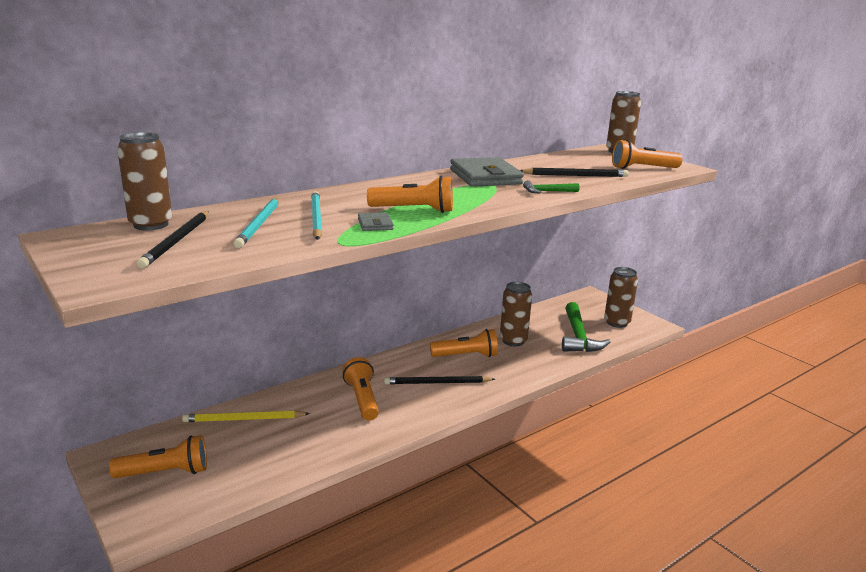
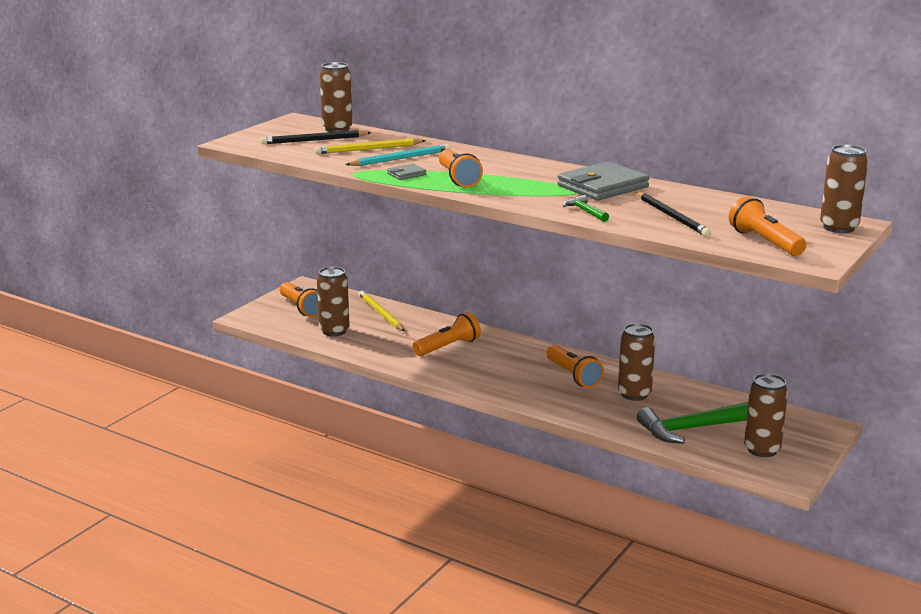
camera: 70 degrees right, 0 degrees up
turquoise pencil [233,198,279,248] -> yellow pencil [315,138,426,154]
black pencil [384,376,495,385] -> none
none -> brown can [317,267,350,337]

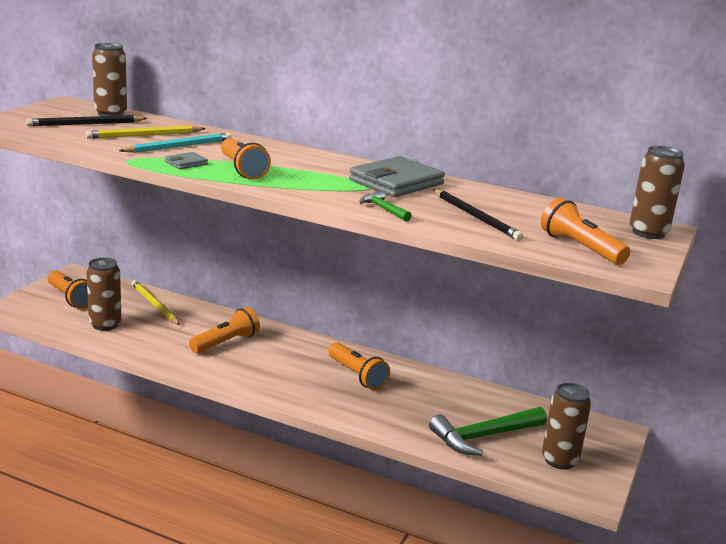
camera: 10 degrees left, 0 degrees up
brown can [618,323,655,401] -> none

